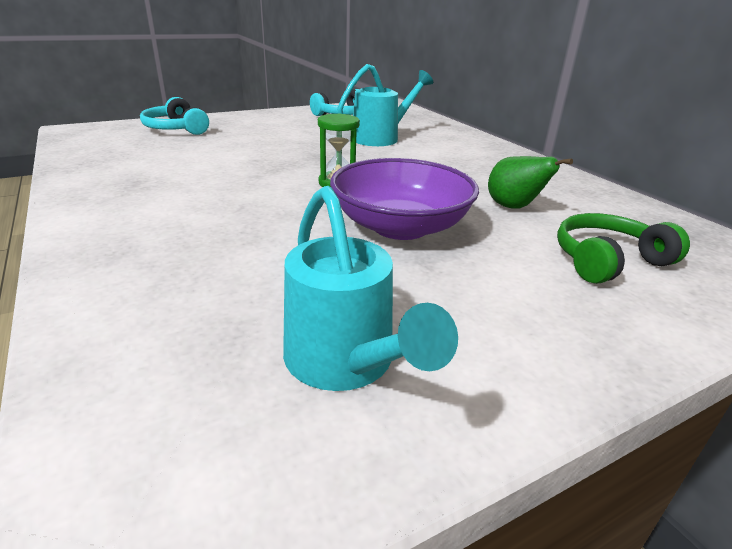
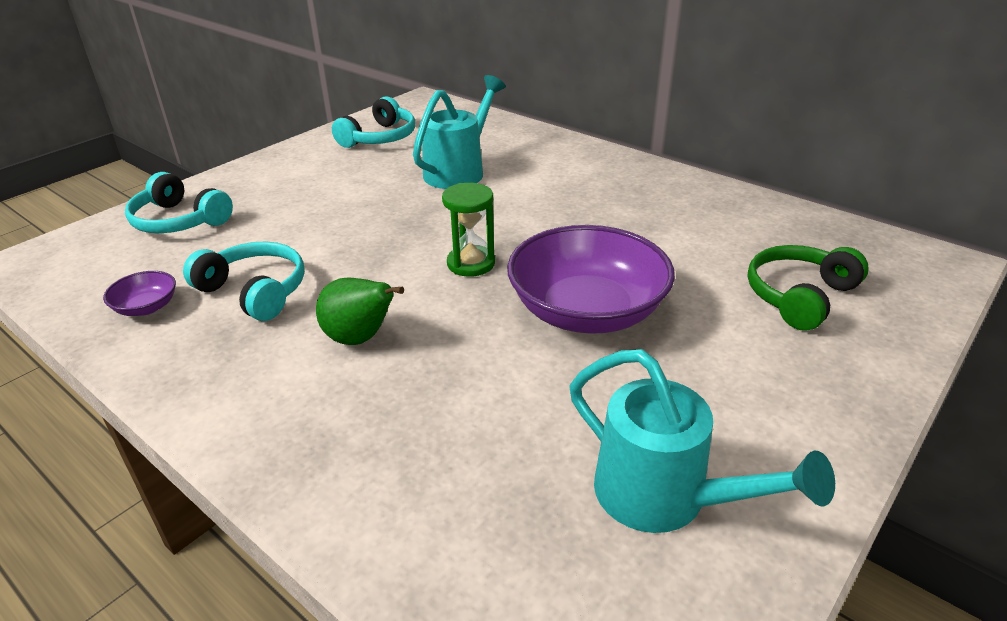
camera: 20 degrees left, 5 degrees up
green pear [488,156,573,209] -> green pear moved to [316,278,404,345]
none -> purple bowl [103,271,176,316]
none -> turquoise headphones [183,241,305,321]

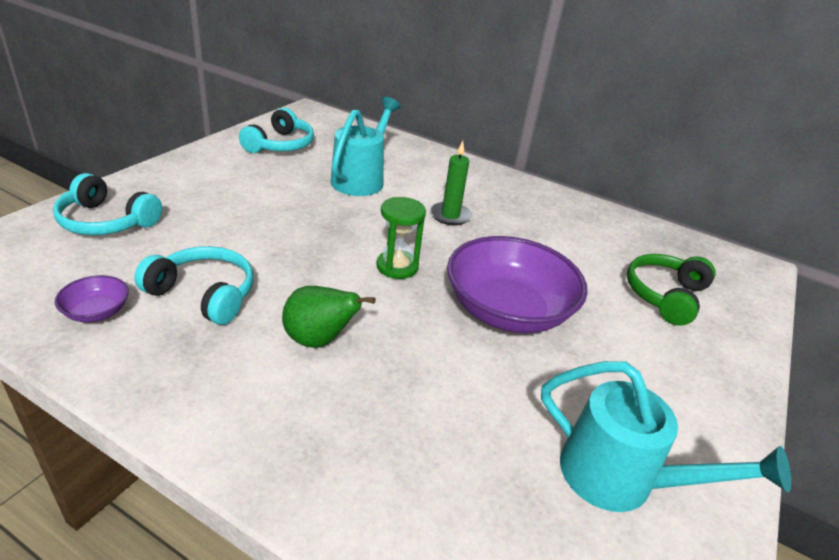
camera: 15 degrees left, 0 degrees up
none -> green candle [430,141,472,225]

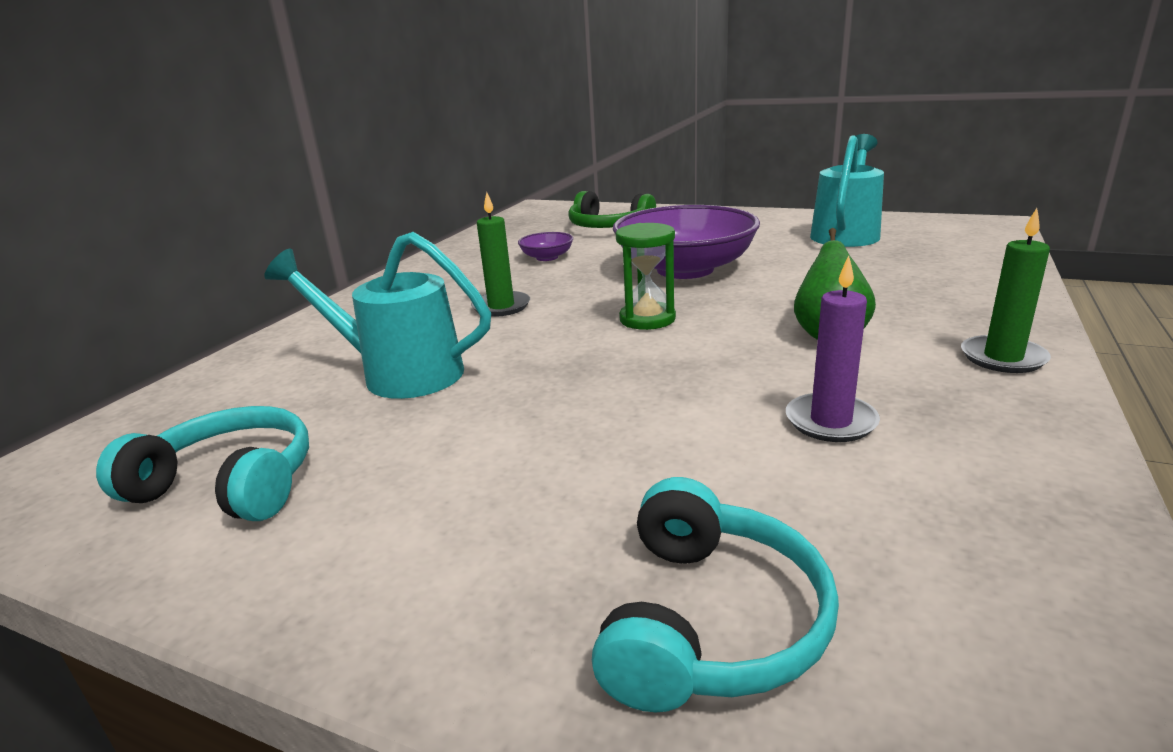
camera: 90 degrees left, 10 degrees down
purple bowl [55,275,129,322] -> purple bowl moved to [518,232,573,261]
turquoise headphones [134,246,253,325] -> purple candle [786,256,880,442]
none -> green candle [961,208,1051,373]

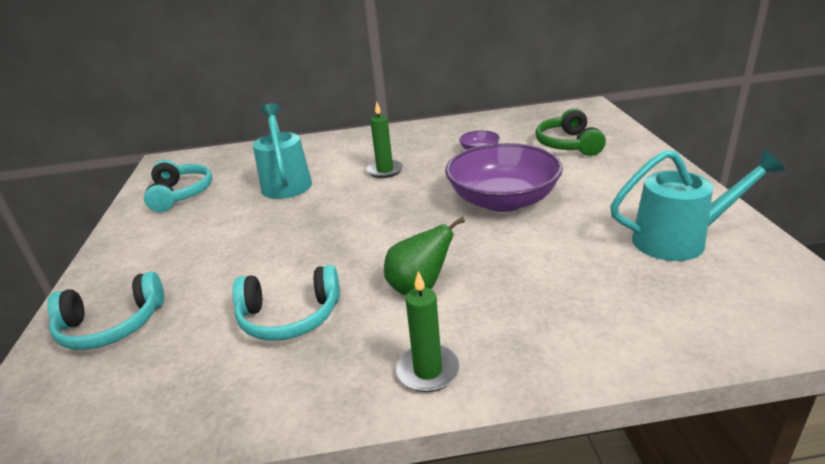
camera: 60 degrees right, 5 degrees up
green hourglass [616,223,676,330] -> none
purple candle [786,256,880,442] -> turquoise headphones [232,265,340,341]

